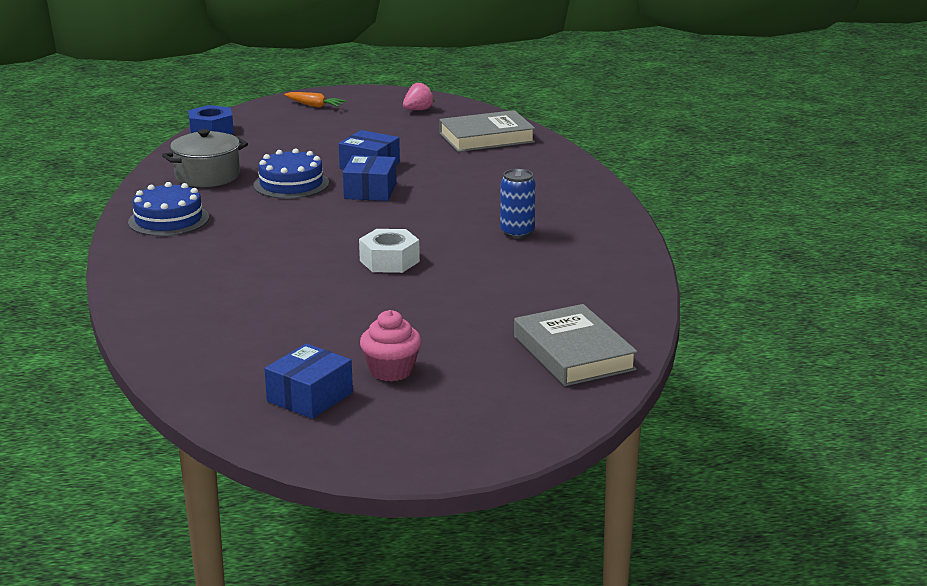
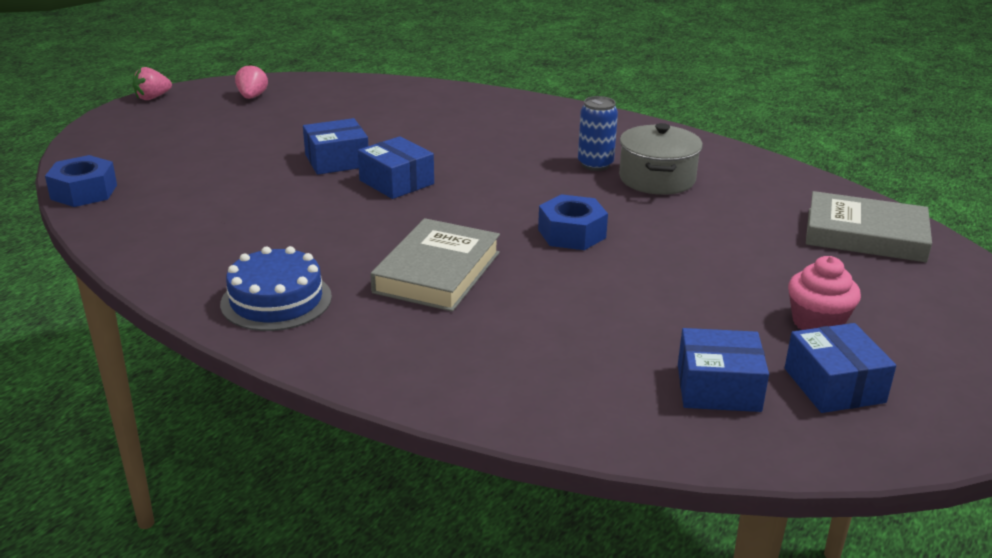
camera: 50 degrees left, 5 degrees up
grey pot [162,129,248,187] -> grey pot moved to [619,123,703,195]
blue cake [254,149,329,199] -> none
orange carrot [284,92,347,108] -> none
white nut [359,229,420,273] -> blue nut [538,194,608,250]
grey book [439,110,535,152] -> grey book moved to [370,218,500,312]
none -> pink strawberry [132,67,172,100]
none -> blue box [678,328,769,412]

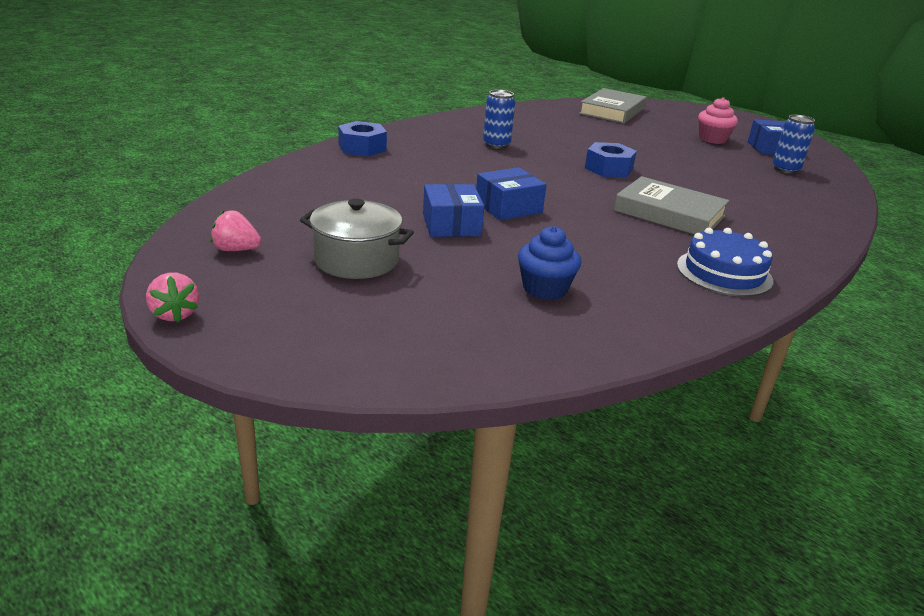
camera: 80 degrees left, 0 degrees up
blue nut [45,155,117,207] -> blue nut moved to [338,121,387,156]
grey pot [619,123,703,195] -> grey pot moved to [300,199,414,279]
blue box [678,328,769,412] -> blue can [773,115,815,174]
none -> blue cupcake [518,226,581,300]

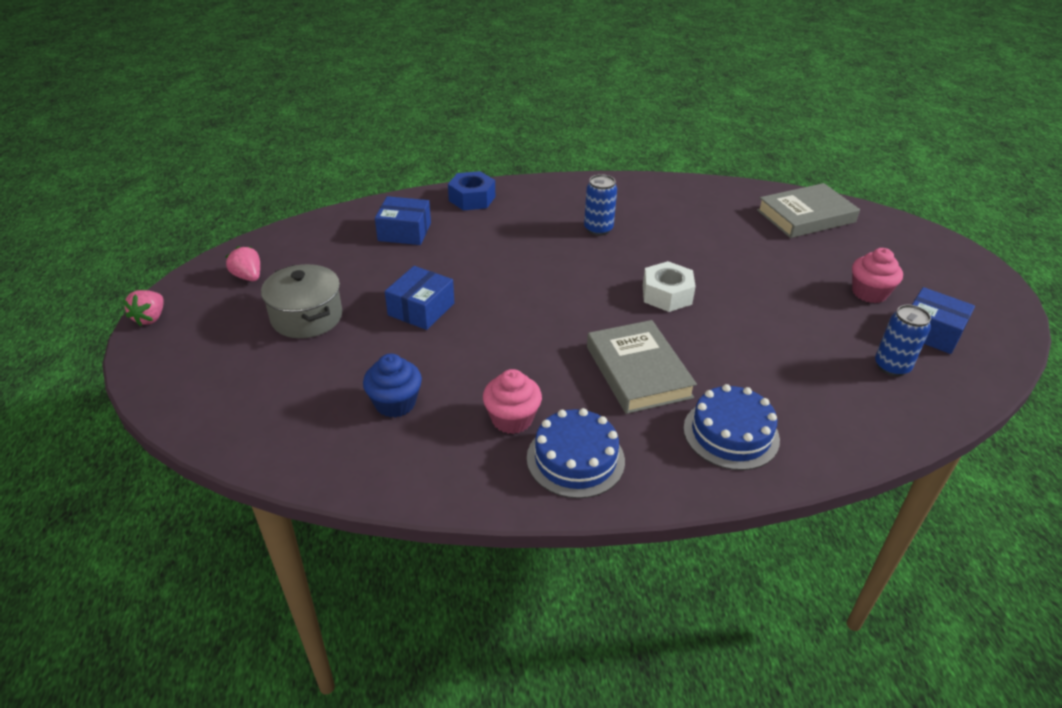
camera: 40 degrees right, 10 degrees up
blue box [476,167,547,220] -> blue box moved to [375,196,431,245]
blue nut [585,142,637,177] -> white nut [643,261,696,312]
none -> pink cupcake [483,369,542,434]
none -> blue cake [683,384,780,470]

